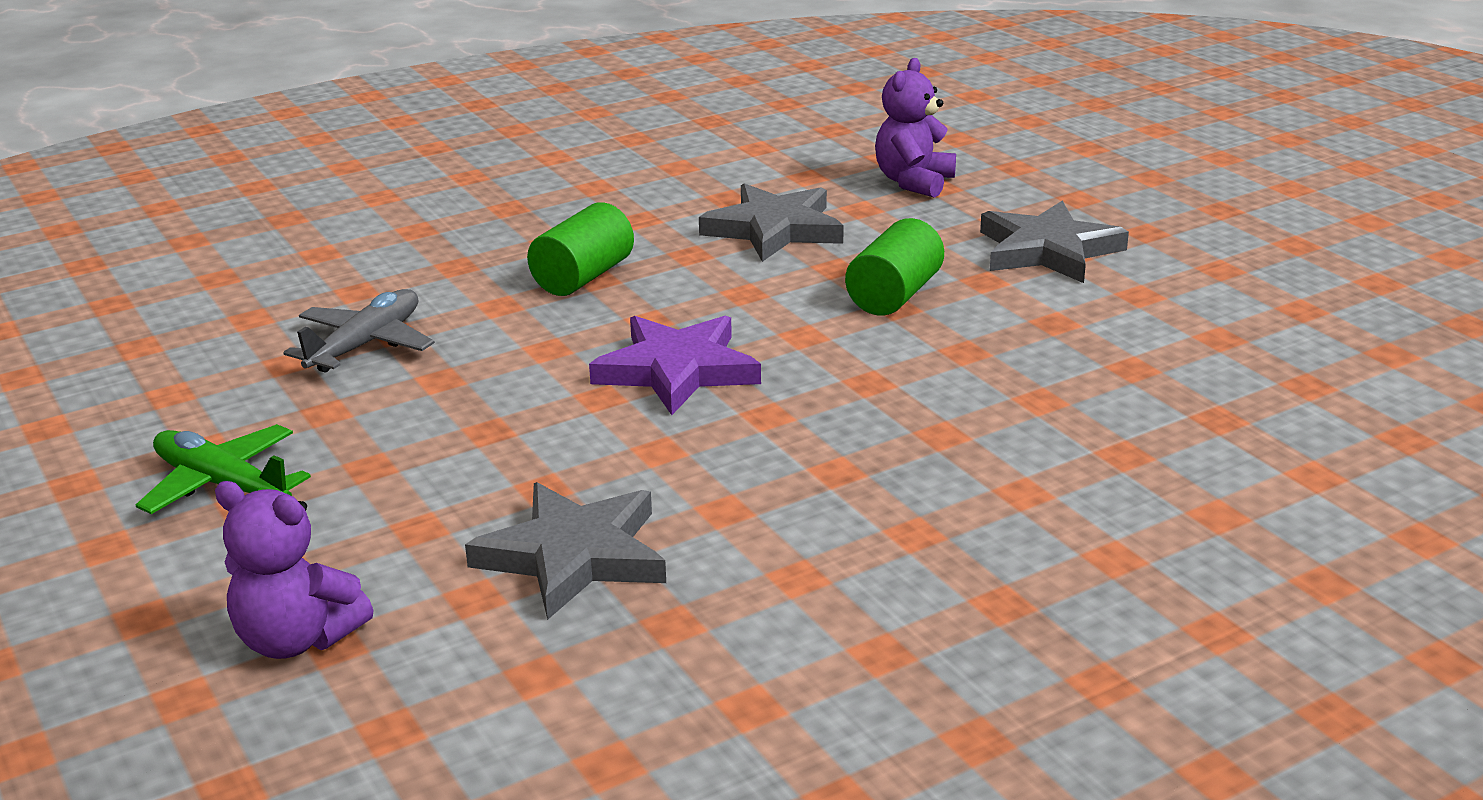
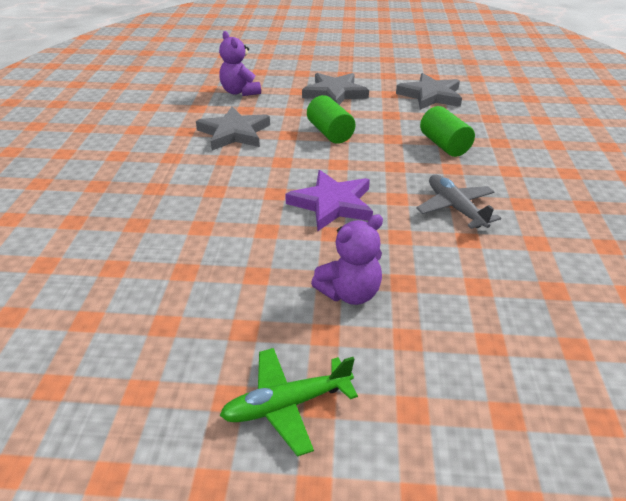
camera: 55 degrees left, 10 degrees up
purple teddy bear [215,481,374,659] -> purple teddy bear moved to [311,214,383,305]
grey plane [283,289,435,372] -> grey plane moved to [416,175,501,229]
grey star [465,482,666,620] -> grey star moved to [396,73,462,110]
green cylinder [527,202,634,296] -> green cylinder moved to [420,106,475,157]

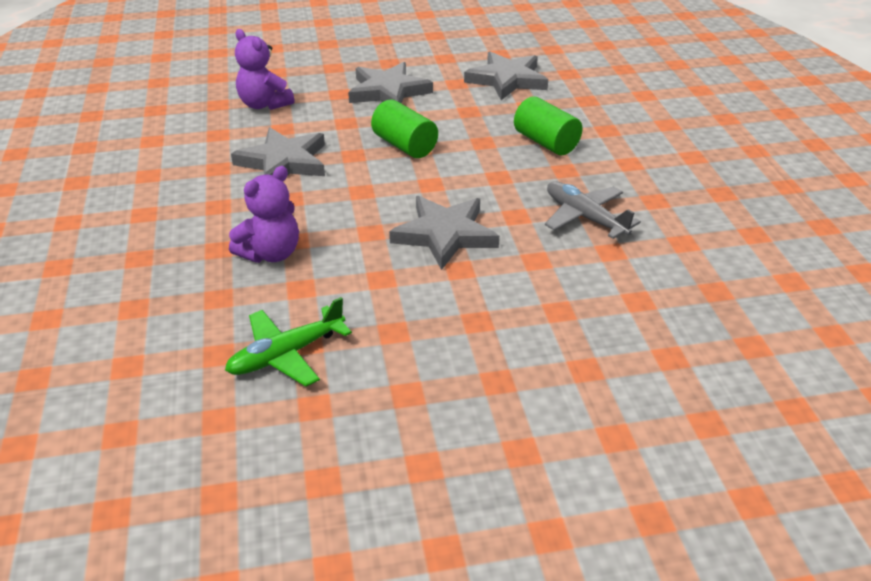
camera: 15 degrees left, 0 degrees up
green plane [220,348,358,457] -> green plane moved to [225,297,352,387]
purple star [285,170,373,231] -> grey star [389,196,499,270]
purple teddy bear [311,214,383,305] -> purple teddy bear moved to [229,166,299,263]

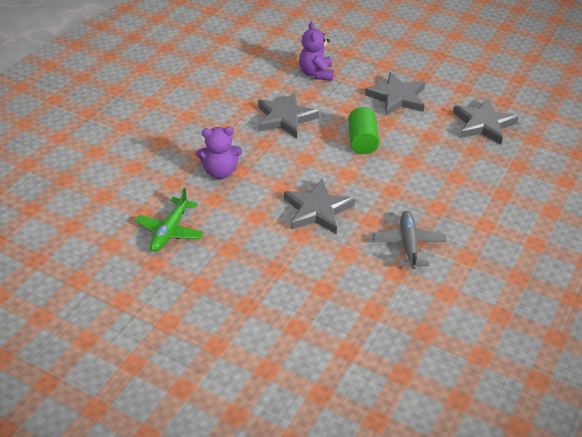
camera: 40 degrees right, 5 degrees up
green plane [225,297,352,387] -> green plane turned 75 degrees counterclockwise [135,188,204,252]
green cylinder [514,96,582,155] -> none

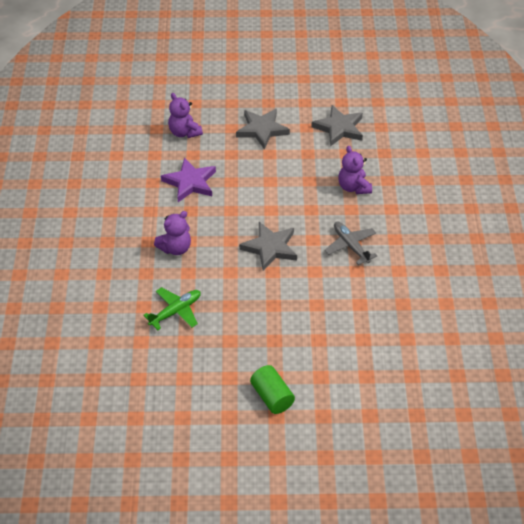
camera: 30 degrees left, 5 degrees up
green plane [135,188,204,252] -> green plane turned 120 degrees counterclockwise [143,287,201,330]
grey star [258,92,319,139] -> purple star [161,157,216,202]
green cylinder [348,107,379,154] -> green cylinder moved to [250,365,295,414]
none -> purple teddy bear [338,146,372,194]

